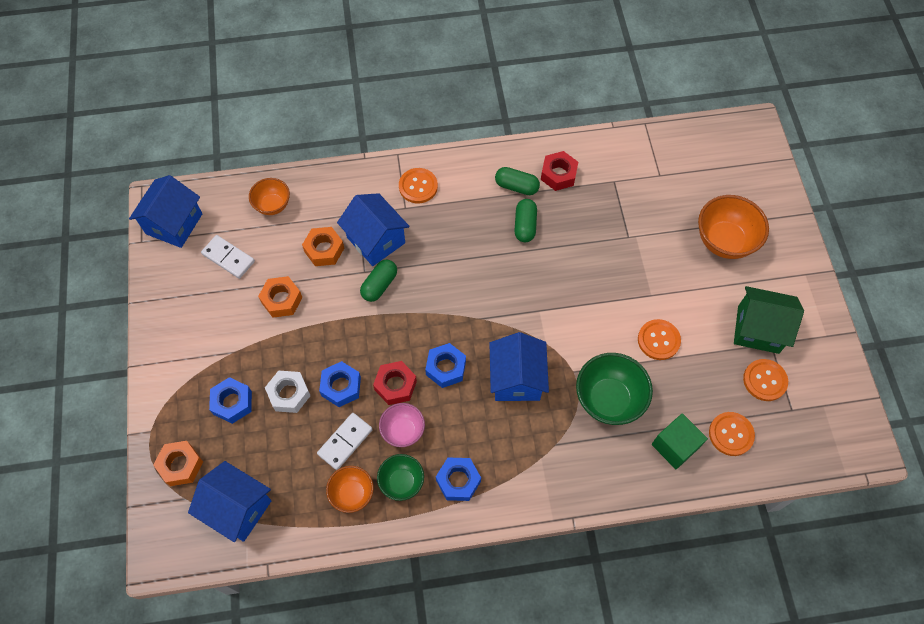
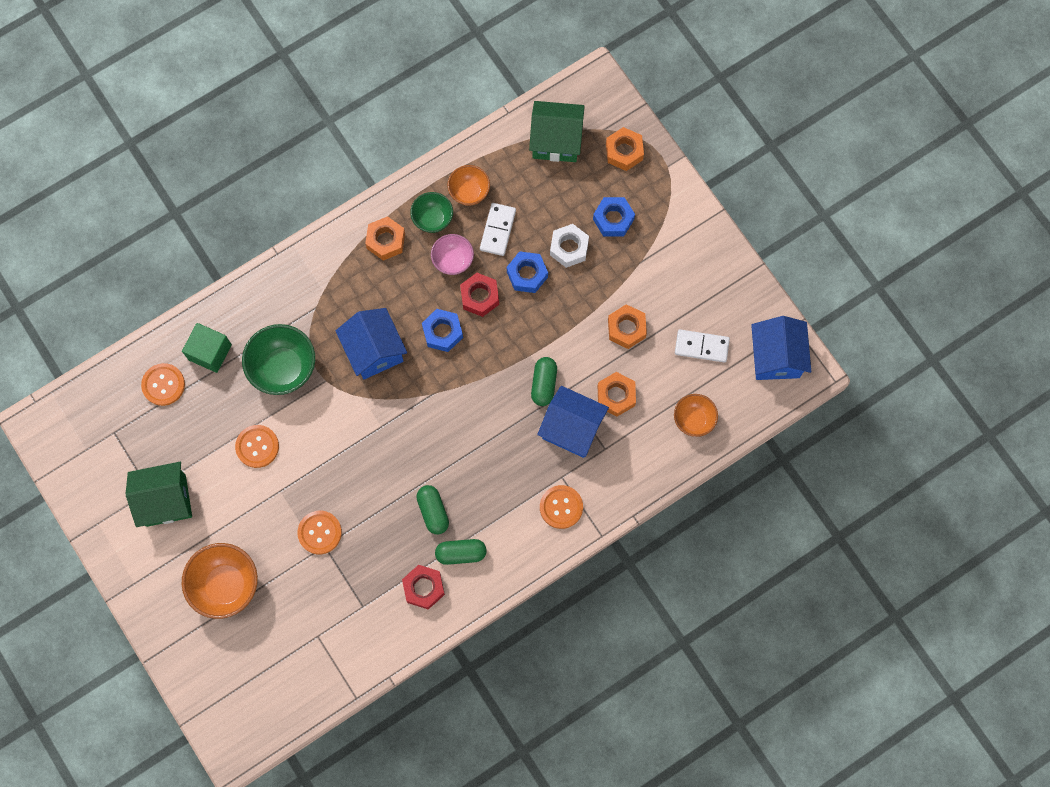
camera: 155 degrees right, 10 degrees up
blue house [188,461,272,542] -> green house [529,101,585,162]
blue nut [436,458,481,501] -> orange nut [365,216,405,261]
orange button [743,359,788,401] -> orange button moved to [298,511,342,554]

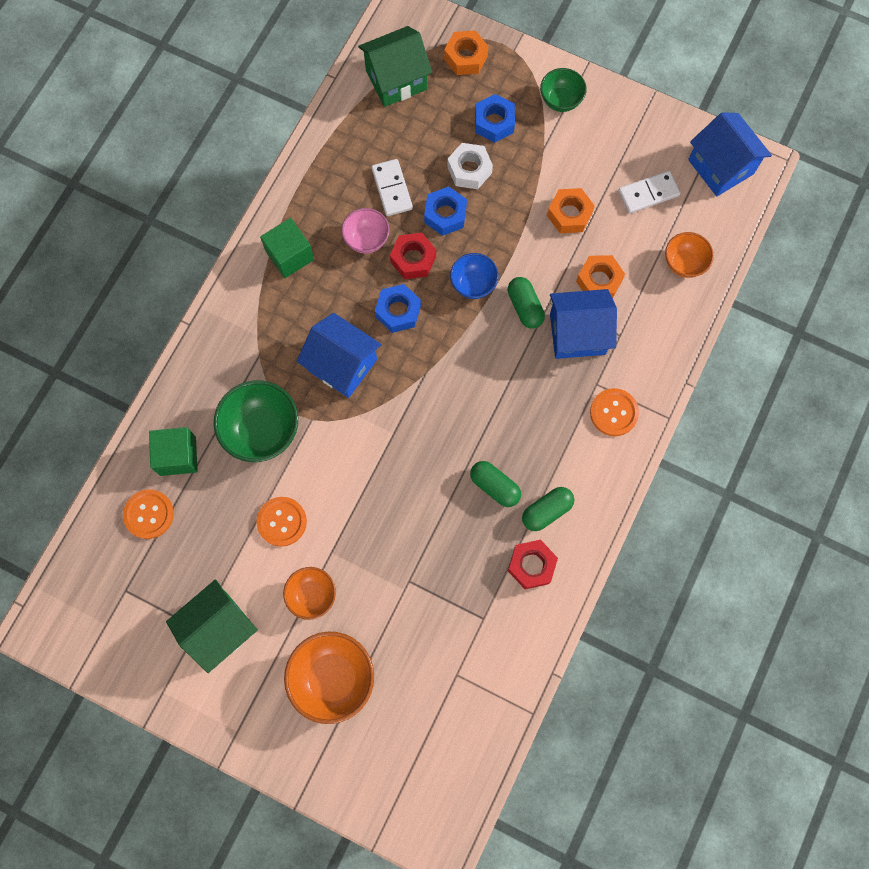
camera: 30 degrees left, 0 degrees up
orange button [298,511,342,554] -> none
orange nut [365,216,405,261] -> green cube [260,218,314,278]
green bowl [410,192,453,233] -> green bowl moved to [540,68,587,112]
orange bowl [447,165,490,206] -> orange bowl moved to [283,567,336,620]
none -> blue bowl [450,253,499,299]

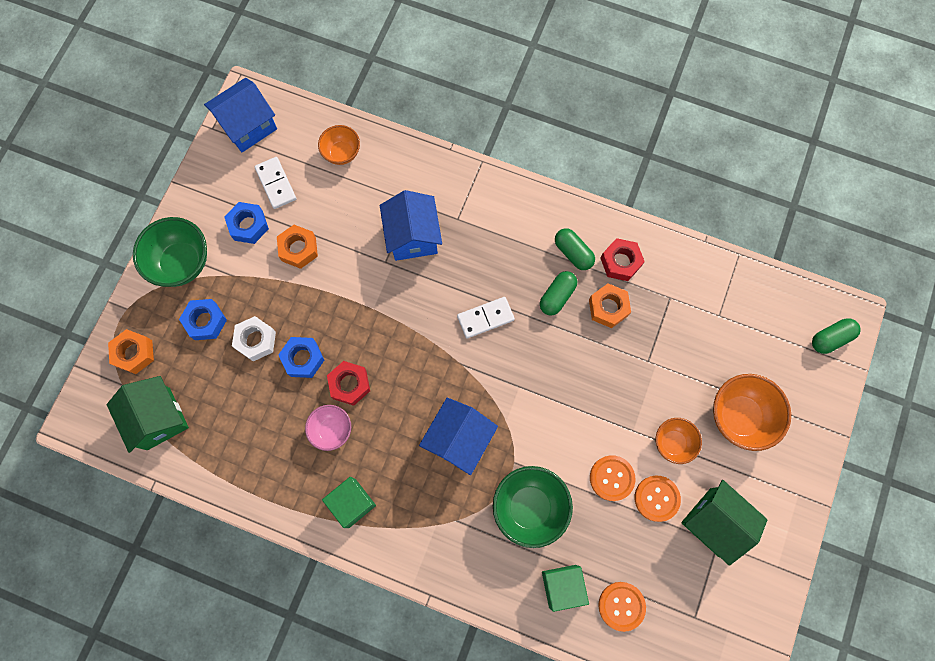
camera: 95 degrees left, 0 degrees up
white domino [371,159,413,216] -> white domino moved to [457,297,515,338]
blue nut [375,284,421,333] -> blue nut moved to [224,202,269,244]
blue bowl [450,253,499,299] -> none
green capsule [507,277,545,329] -> green capsule moved to [812,318,861,354]
green bowl [540,68,587,112] -> green bowl [133,217,207,287], size x1.66
orange nut [576,255,625,298] -> orange nut moved to [589,283,631,328]
orange button [590,388,639,436] -> orange button moved to [635,476,681,522]

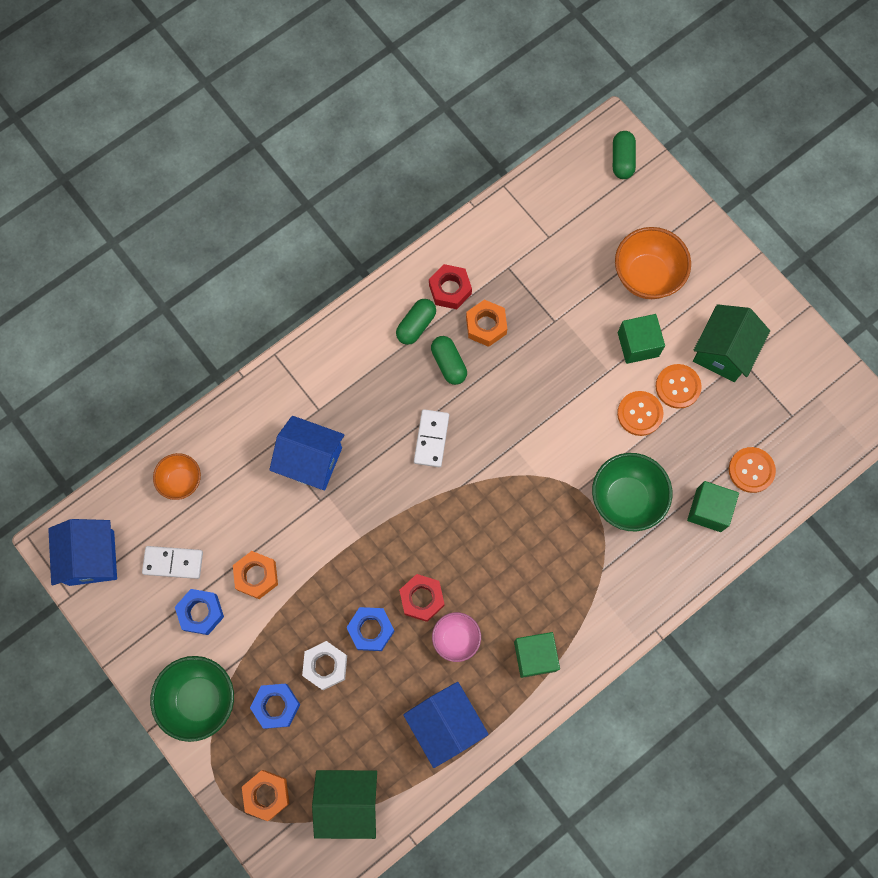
camera: 60 degrees left, 0 degrees up
blue house [419,398,498,475] -> blue house moved to [403,682,489,768]
green capsule [555,228,595,270] -> green capsule turned 45 degrees counterclockwise [396,299,436,345]
orange bowl [656,418,702,464] -> green cube [618,314,665,364]
green house [681,480,768,566] -> green house turned 45 degrees counterclockwise [693,304,770,382]

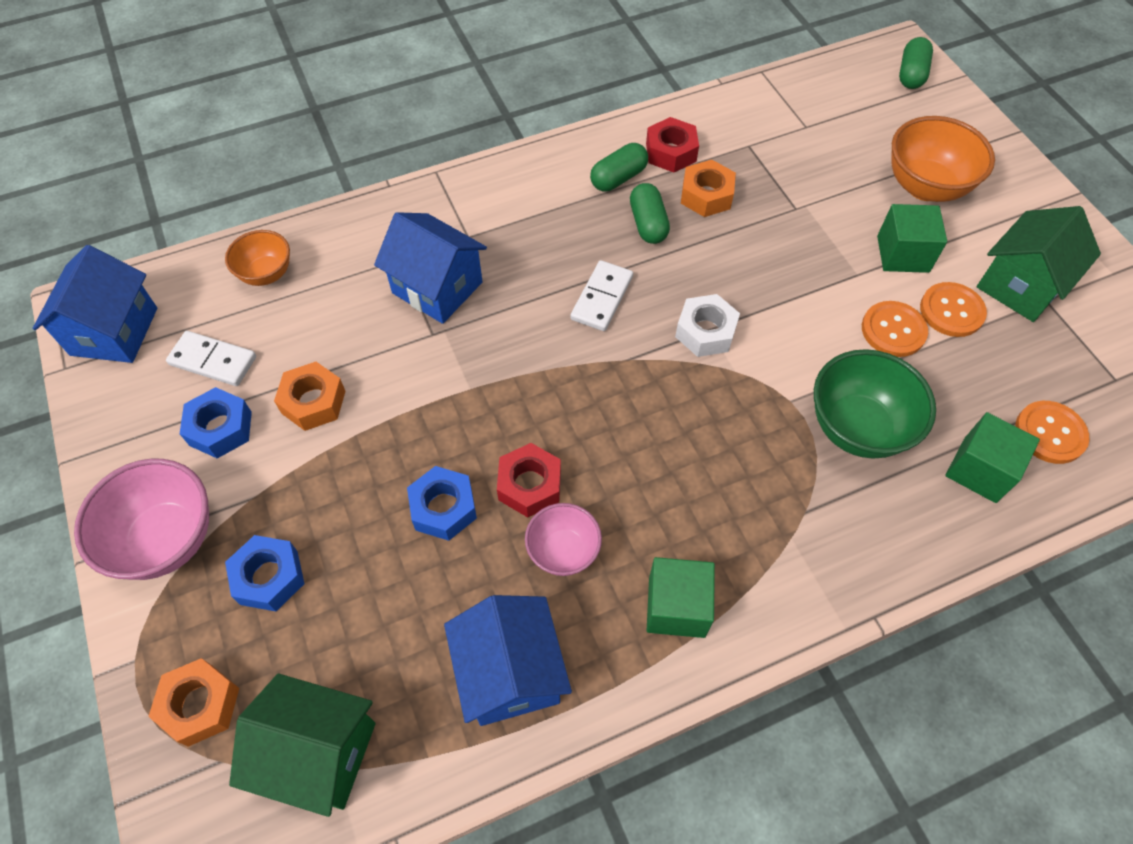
camera: 15 degrees right, 15 degrees down
green bowl [150,656,234,742] -> pink bowl [74,459,209,580]
white nut [302,641,347,690] -> white nut moved to [675,294,740,357]

